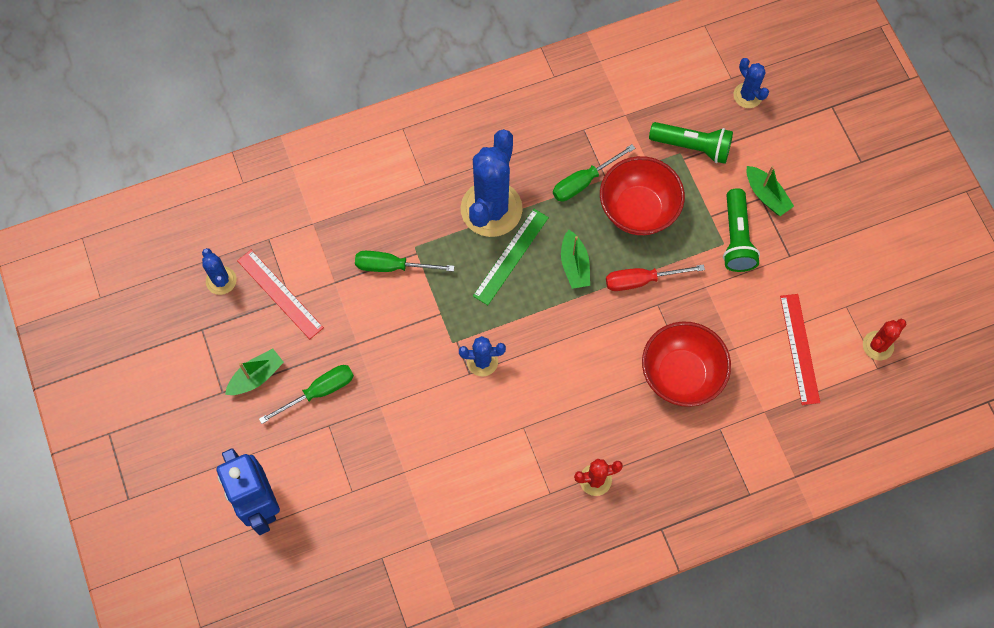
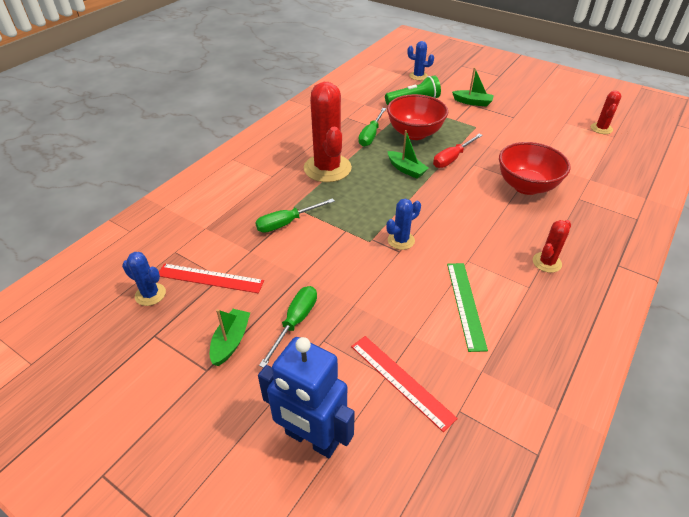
camera: 35 degrees left, 25 degrees down
blue cactus [461,129,523,237] -> red cactus [304,82,352,182]
green ruler [473,209,549,305] -> green ruler moved to [447,263,488,352]
green flashlight [723,188,760,272] -> none
red ruler [780,294,820,405] -> red ruler moved to [351,336,458,432]

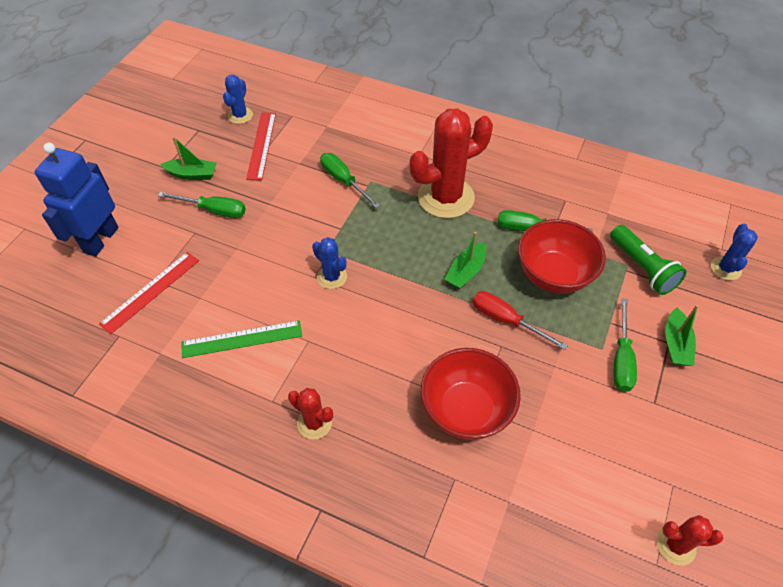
camera: 80 degrees right, 10 degrees up
none -> green screwdriver [614,298,637,392]

